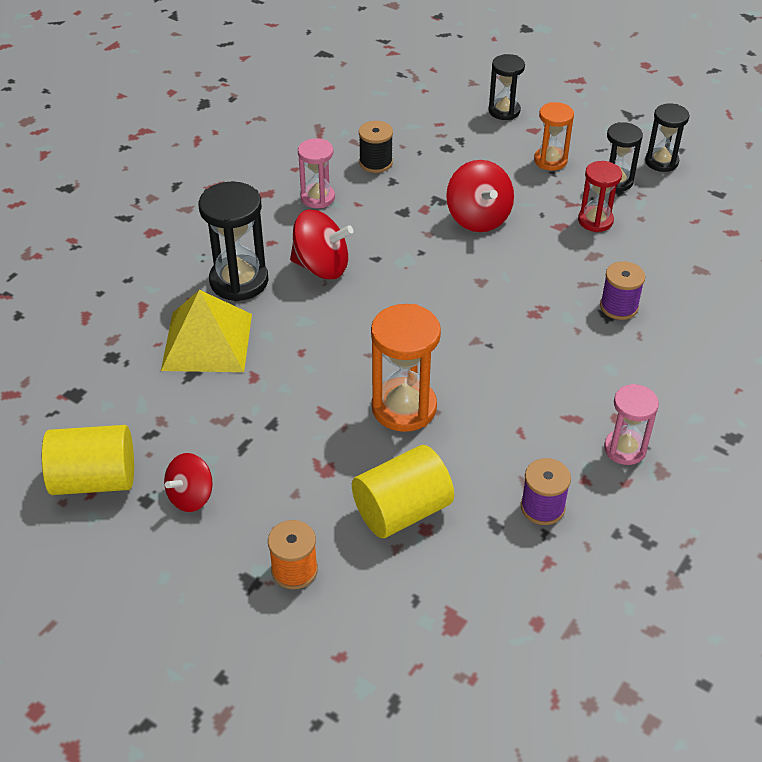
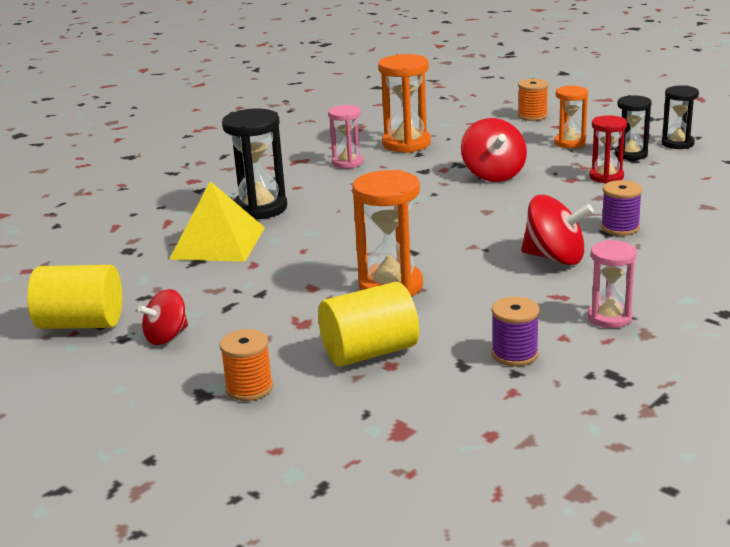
camera: 10 degrees right, 20 degrees down
red spinning top [290,209,353,279] -> red spinning top moved to [521,195,594,265]
black spool [359,121,393,173] -> orange hourglass [378,54,431,153]
black hourglass [489,54,525,120] -> orange spool [518,79,548,121]

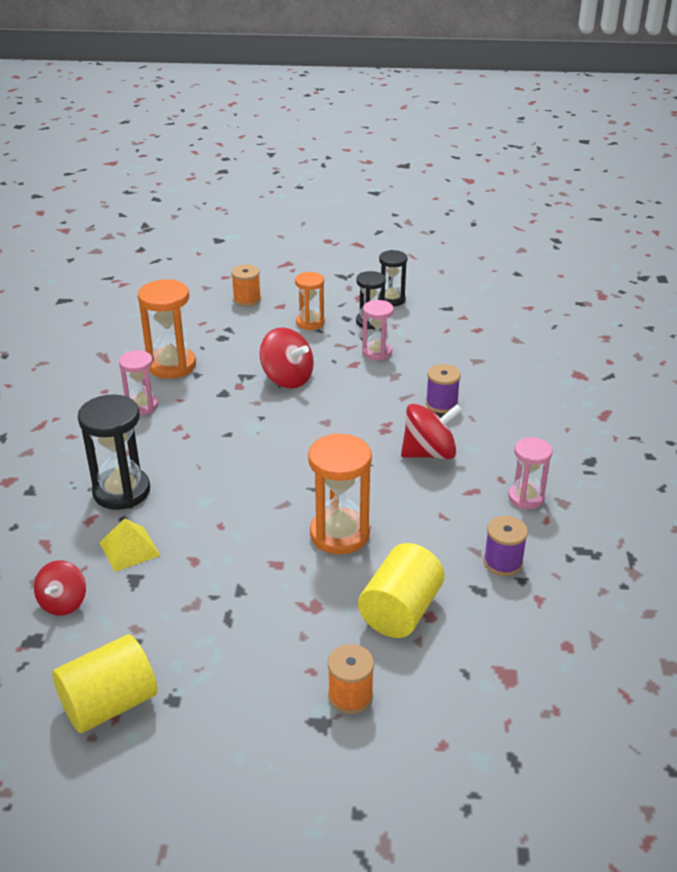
camera: 40 degrees left, 10 degrees up
red spinning top [137,289,188,345] -> red spinning top moved to [34,560,86,616]
yellow pyramid [170,181,265,262] -> yellow pyramid [99,518,161,572], size x0.59
red hourglass [589,115,627,184] -> pink hourglass [362,300,394,360]

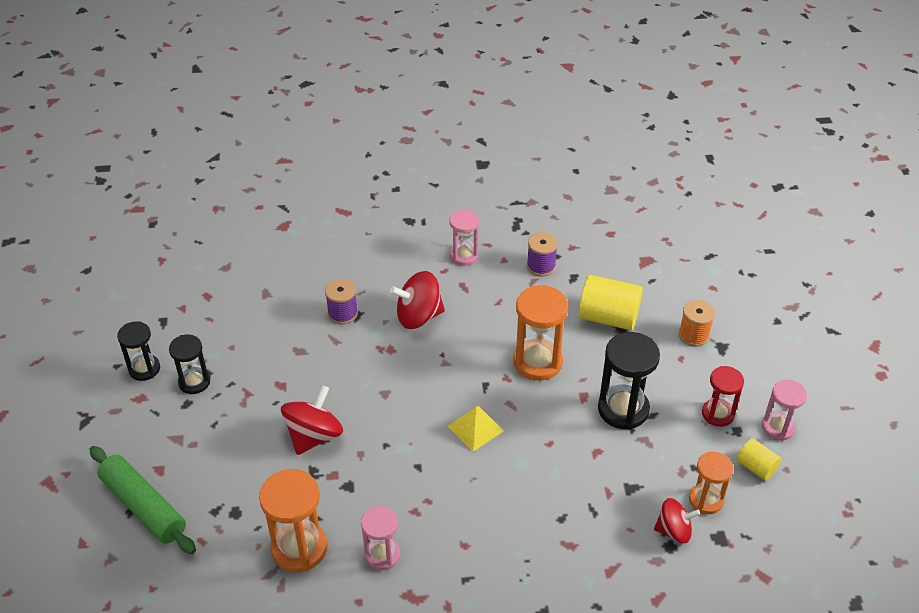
camera: 100 degrees left, 10 degrees up
yellow cylinder [52,634,157,733] -> yellow cylinder [737,438,781,481], size x0.56
black hourglass [78,395,150,510] -> black hourglass moved to [598,332,660,430]
yellow pyramid [99,518,161,572] -> yellow pyramid moved to [448,406,504,451]
orange spool [231,265,261,307] -> green rolling pin [89,446,196,554]
orange hourglass [295,272,325,330] -> orange hourglass moved to [689,452,733,514]
pink hourglass [362,300,394,360] -> pink hourglass moved to [762,380,807,441]
red spinning top [401,404,462,459] -> red spinning top turned 75 degrees counterclockwise [390,271,445,329]
none -> red hourglass [702,366,744,427]

